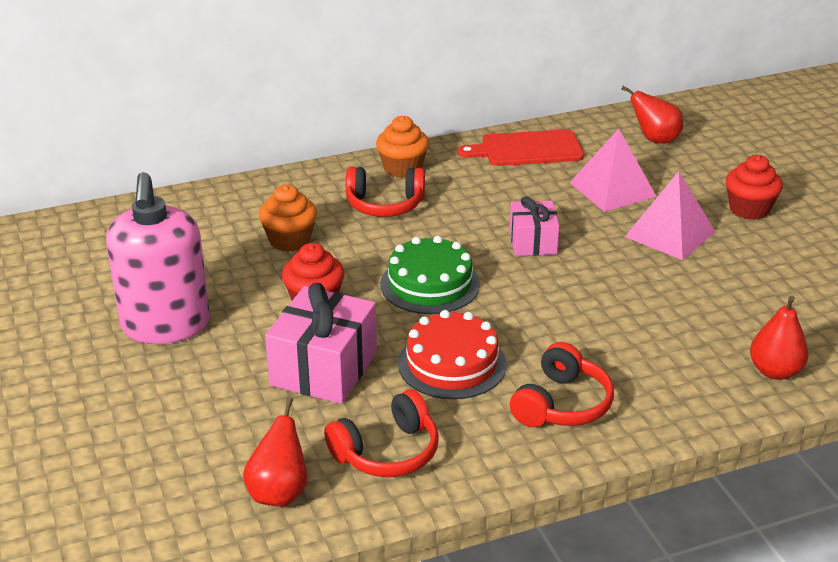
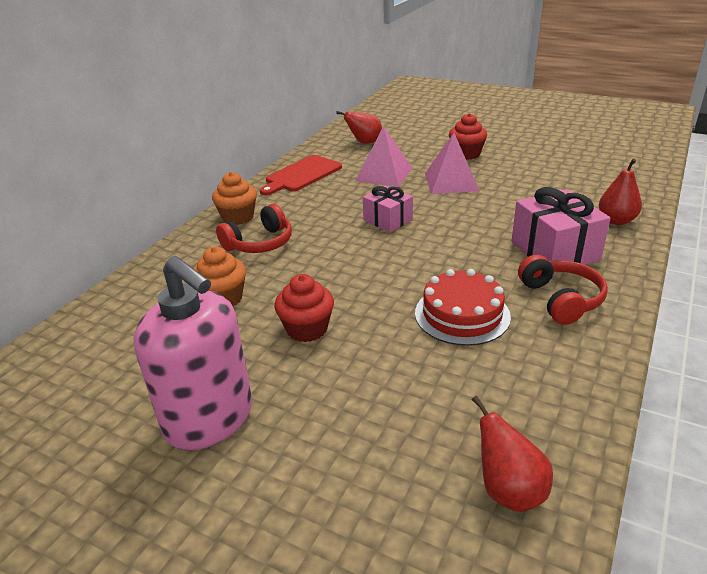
camera: 40 degrees left, 0 degrees up
pink gift [265,283,377,404] -> pink gift moved to [511,187,611,273]
red headphones [324,390,439,477] -> none
green cake [380,236,480,314] -> none

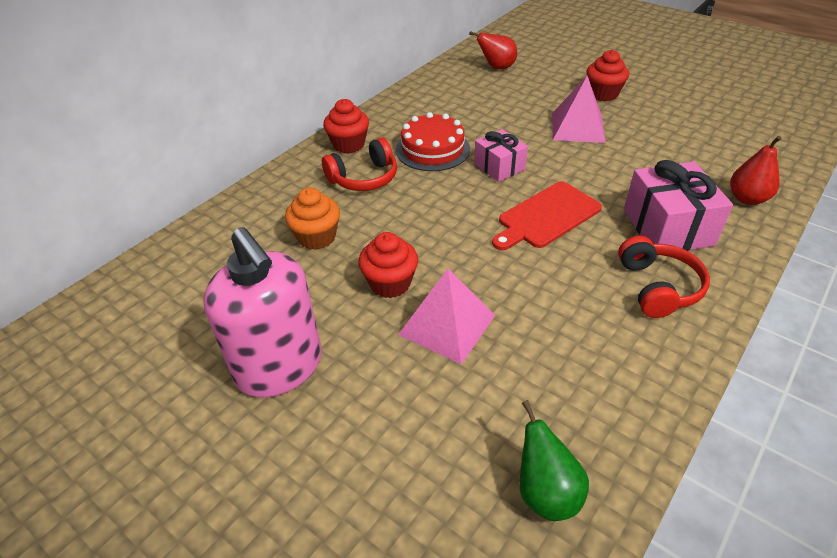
camera: 10 degrees right, 10 degrees up
orange cupcake [212,172,257,225] -> red cupcake [323,99,369,154]
red cutting board [260,155,342,195] -> red cutting board moved to [492,182,602,250]
pink pyramid [355,126,412,187] -> pink pyramid moved to [398,269,495,364]
red cake [415,269,511,346] -> red cake moved to [396,112,470,171]
red pear [472,395,553,512] -> green pear [520,400,589,521]

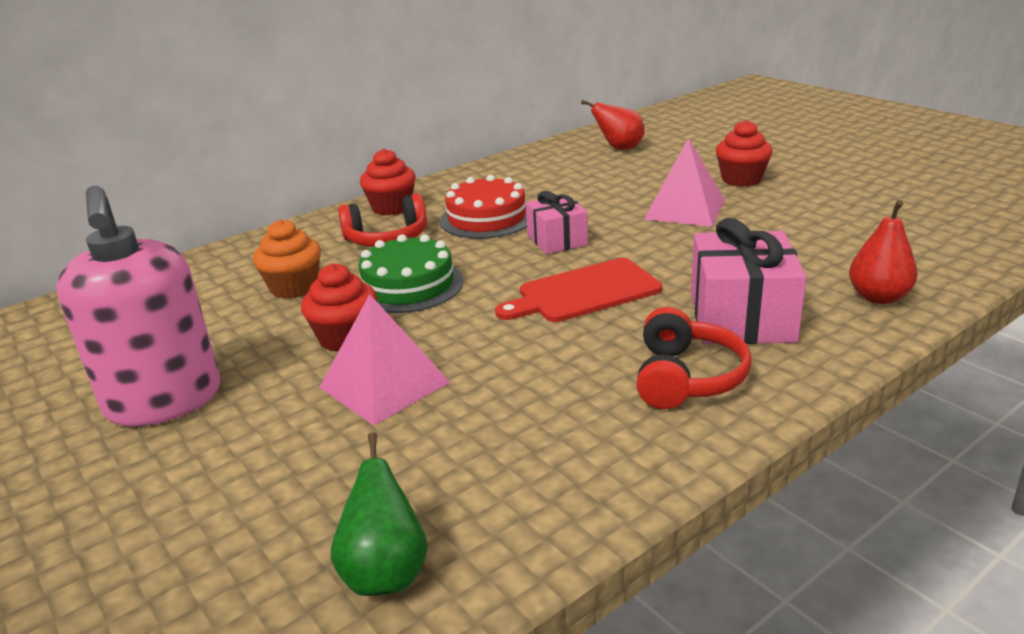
camera: 15 degrees right, 15 degrees down
none -> green cake [359,234,463,313]

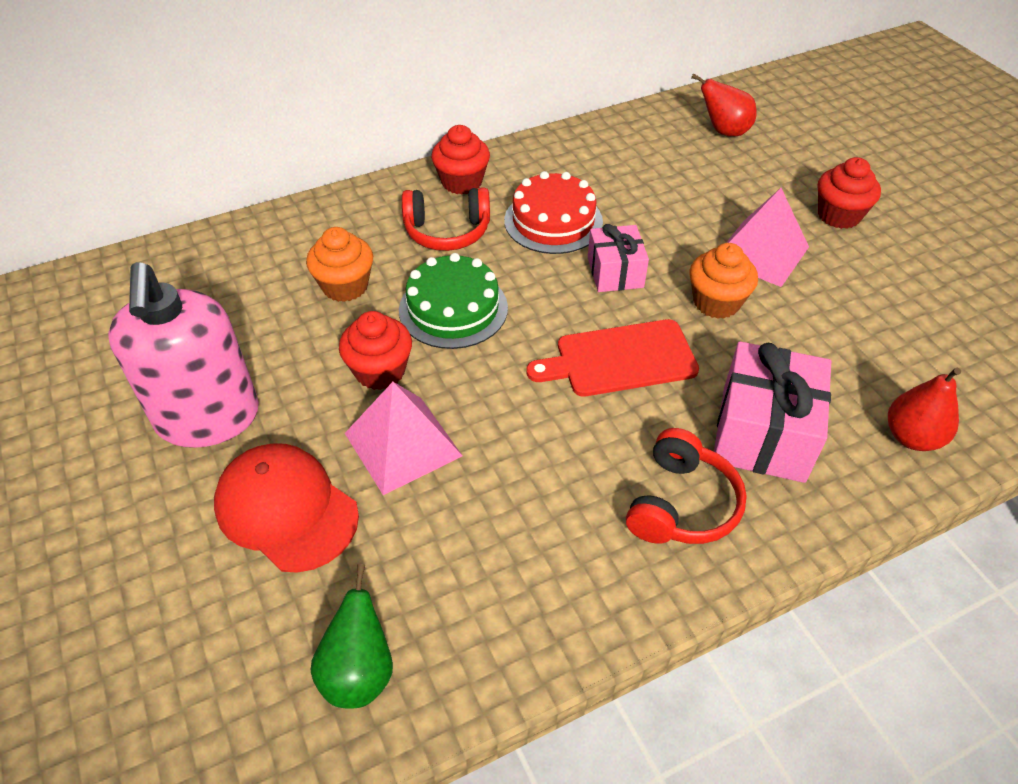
camera: 10 degrees right, 20 degrees up
none -> red cap [214,443,359,573]
none -> orange cupcake [690,243,758,319]

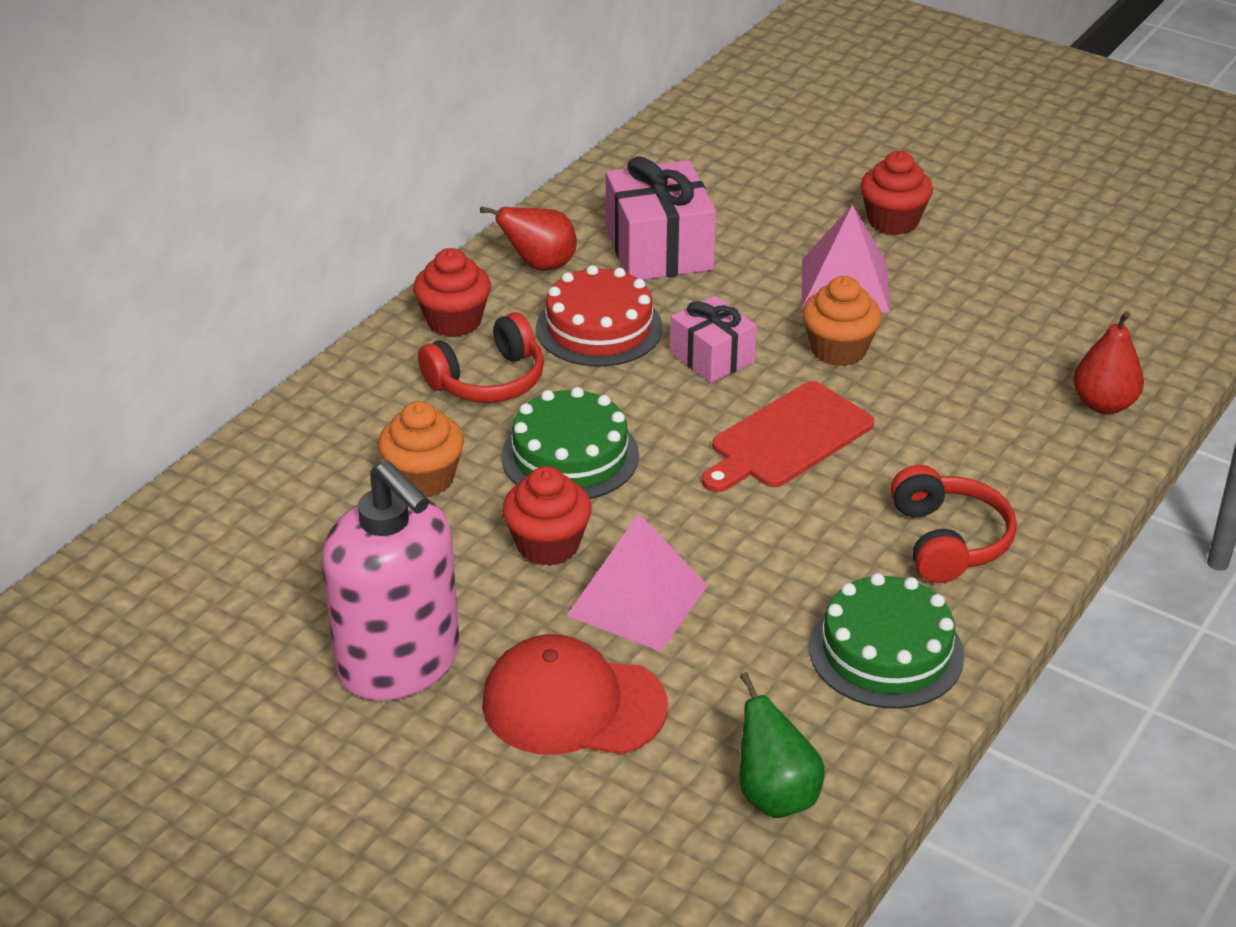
camera: 30 degrees left, 10 degrees down
red pear [691,74,757,137] -> red pear moved to [480,206,577,271]
pink gift [714,341,831,483] -> pink gift moved to [606,156,716,280]
none -> green cake [809,573,964,709]

